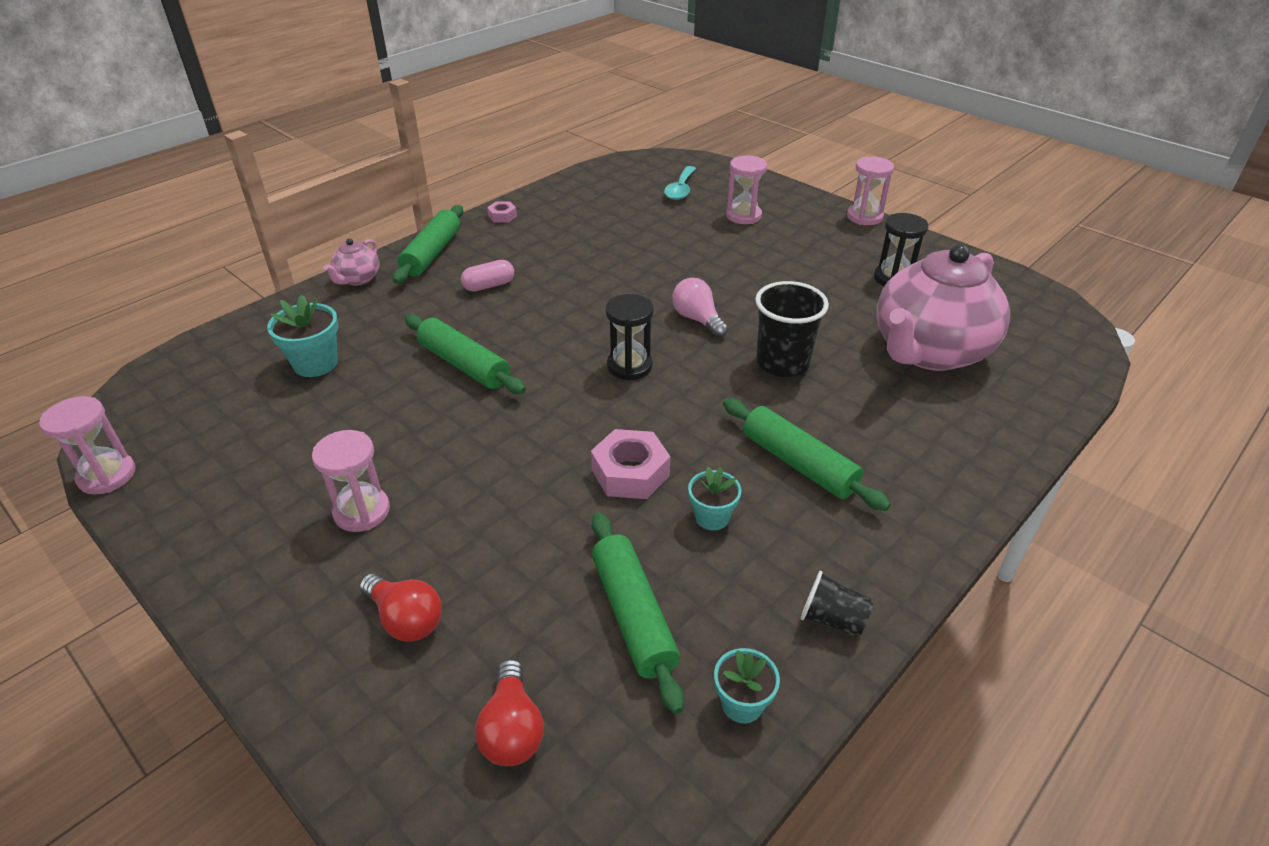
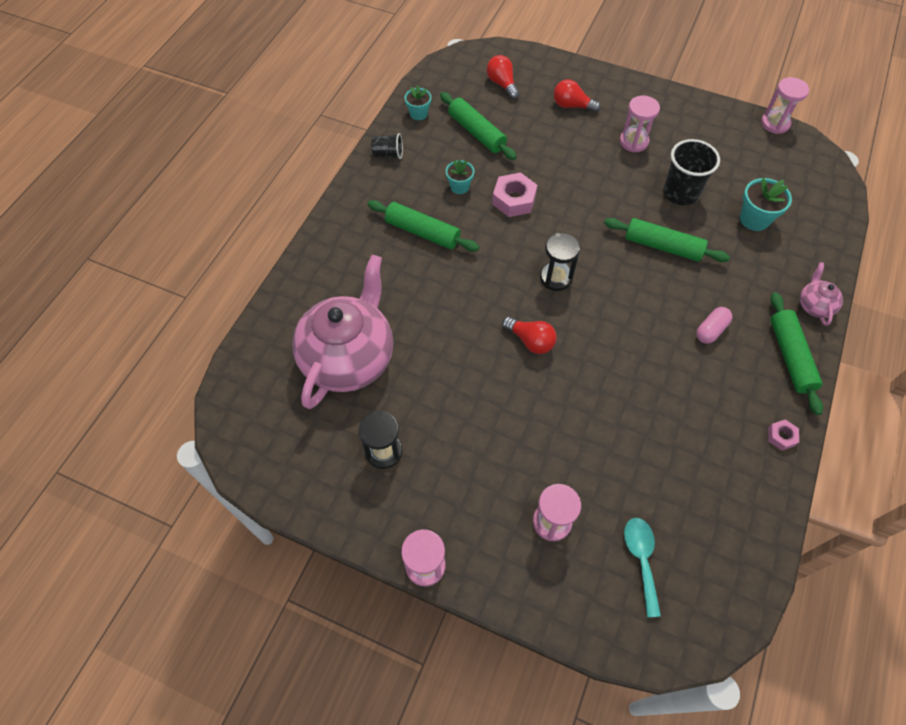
camera: 160 degrees right, 20 degrees up
pink light bulb [672,278,728,338] -> red light bulb [502,317,557,354]
black cup [755,281,829,377] -> black cup moved to [663,139,720,205]

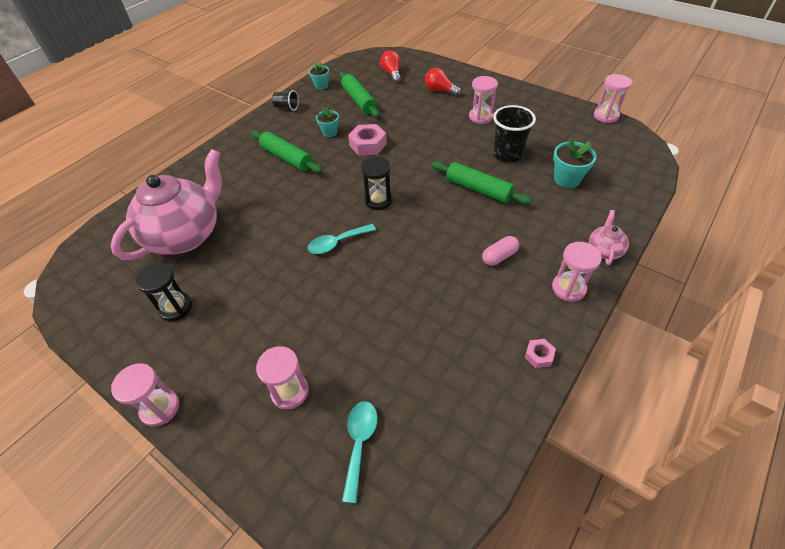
camera: 15 degrees right, 10 degrees down
red light bulb [502,317,557,354] -> turquoise spoon [307,224,376,254]
green rolling pin [771,292,823,415] -> pink hourglass [552,242,602,302]

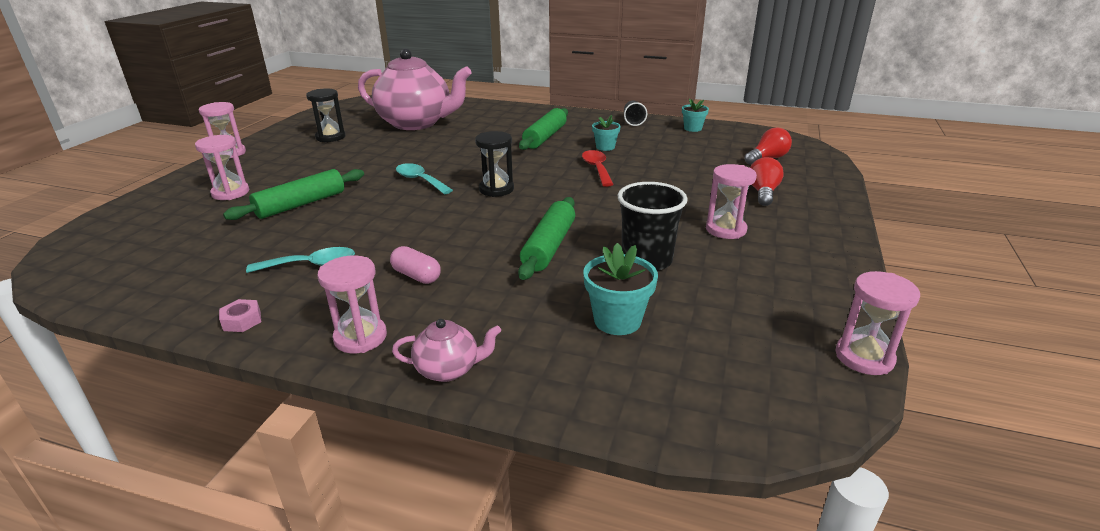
camera: 70 degrees right, 20 degrees down
green rolling pin [339,72,380,118] -> green rolling pin moved to [223,169,364,220]
turquoise spoon [342,401,378,503] -> turquoise spoon moved to [246,247,355,273]
pink nut [348,124,387,156] -> red spoon [582,150,614,187]

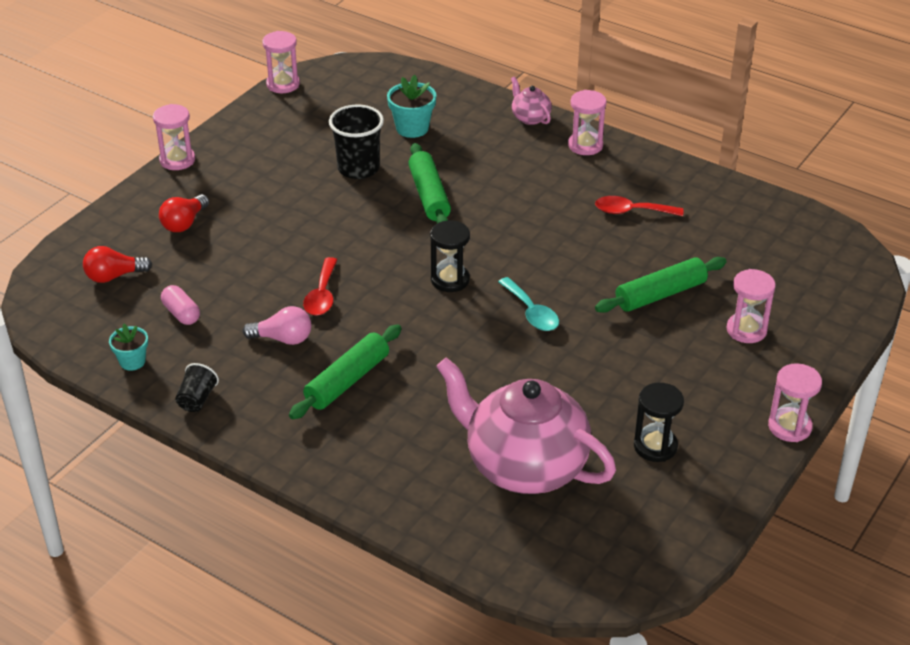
camera: 165 degrees left, 10 degrees up
pink nut [219,299,261,332] -> none
turquoise spoon [246,247,355,273] -> red spoon [595,196,683,216]
pink capsule [390,246,441,284] -> pink capsule moved to [161,285,200,325]
pink teapot [392,319,501,382] -> pink teapot turned 45 degrees clockwise [511,76,552,125]
green rolling pin [518,197,575,280] -> green rolling pin turned 45 degrees counterclockwise [408,143,451,223]
turquoise flower pot [592,115,621,151] -> pink light bulb [243,306,311,345]
pink hourglass [706,164,757,239] -> pink hourglass moved to [153,104,195,170]

